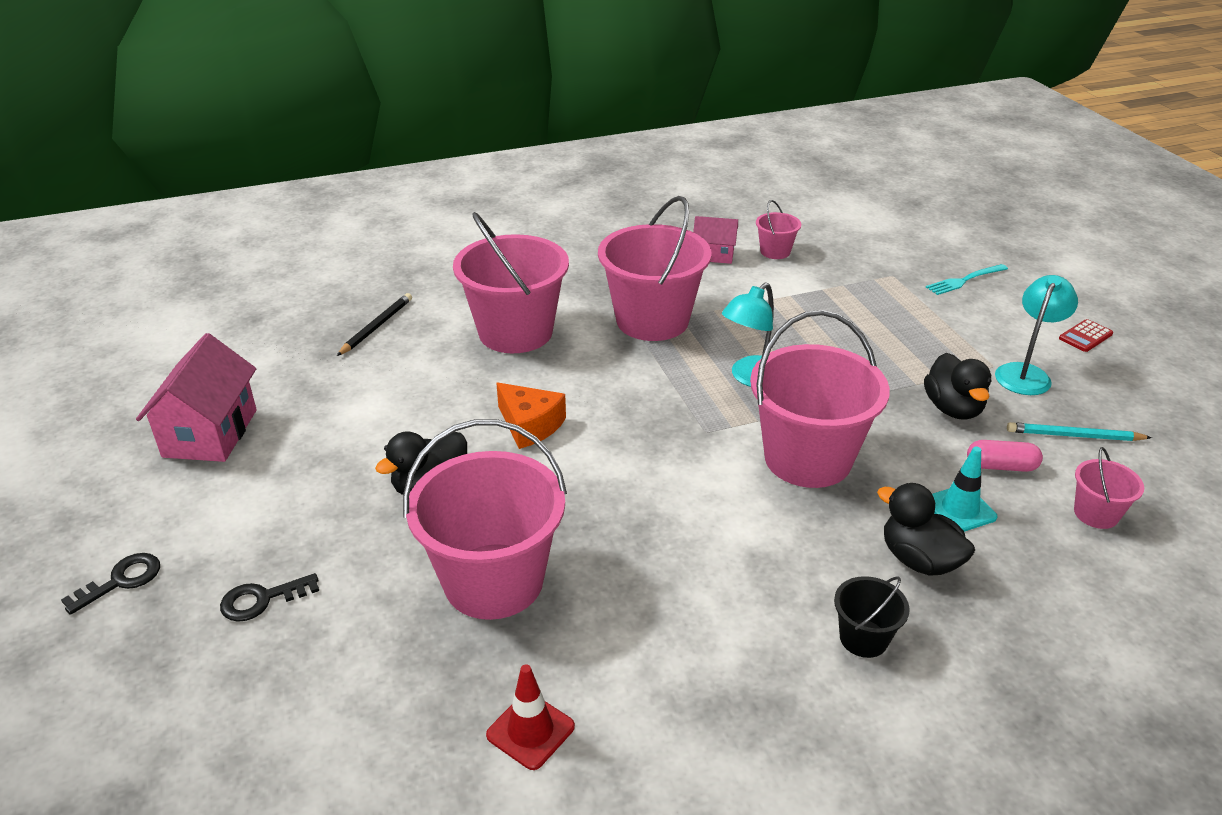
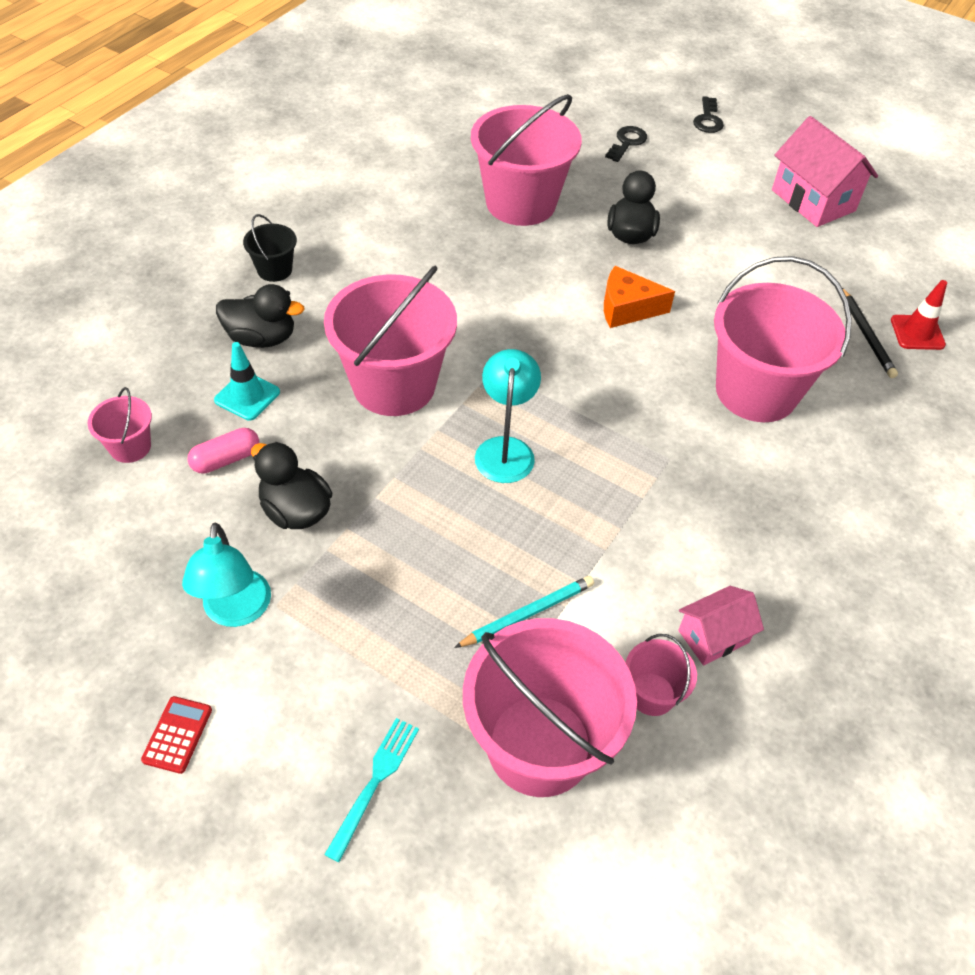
camera: 140 degrees right, 15 degrees up
red traffic cone [486,664,575,770] -> red traffic cone moved to [891,280,947,350]
pink bucket [598,196,712,341] -> pink bucket moved to [463,618,637,797]
turquoise pencil [1007,422,1152,441] -> turquoise pencil moved to [454,576,594,648]

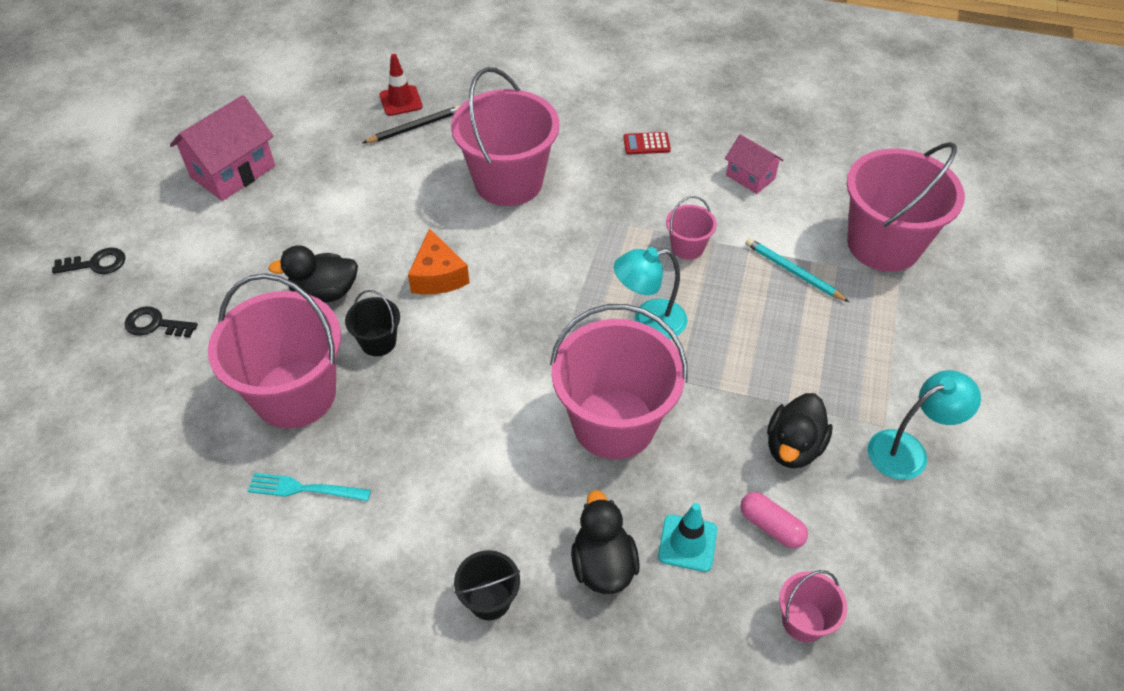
camera: 105 degrees left, 0 degrees up
red calculator [141,696,212,774] -> red calculator moved to [623,132,671,154]
turquoise fork [324,718,419,862] -> turquoise fork moved to [248,473,371,501]
pink bucket [625,634,697,716] -> pink bucket moved to [666,196,717,260]
none -> black bucket [345,290,400,356]

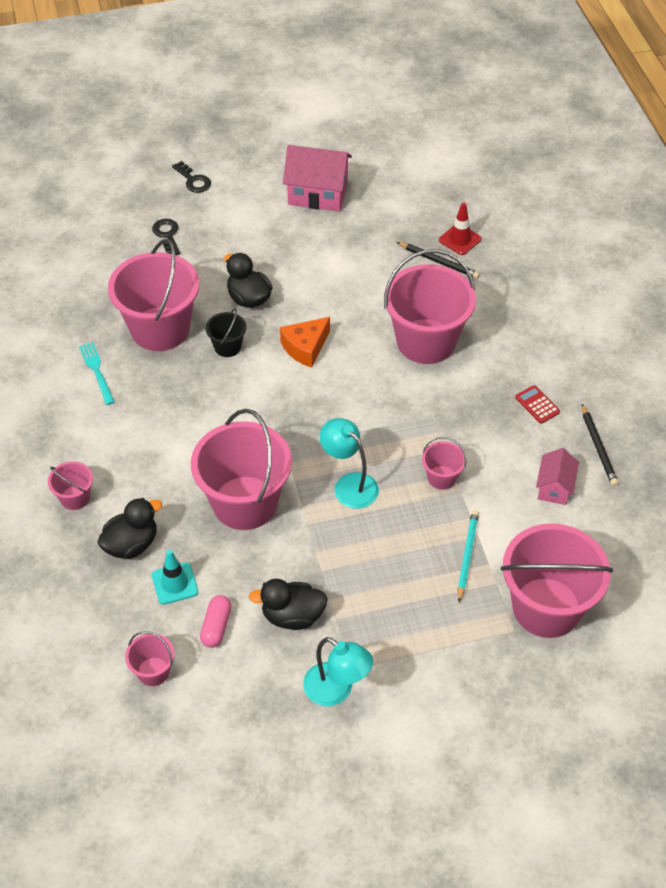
camera: 60 degrees right, 0 degrees up
black bucket [454,550,520,620] -> pink bucket [48,461,93,510]
none -> black pencil [582,404,618,486]

